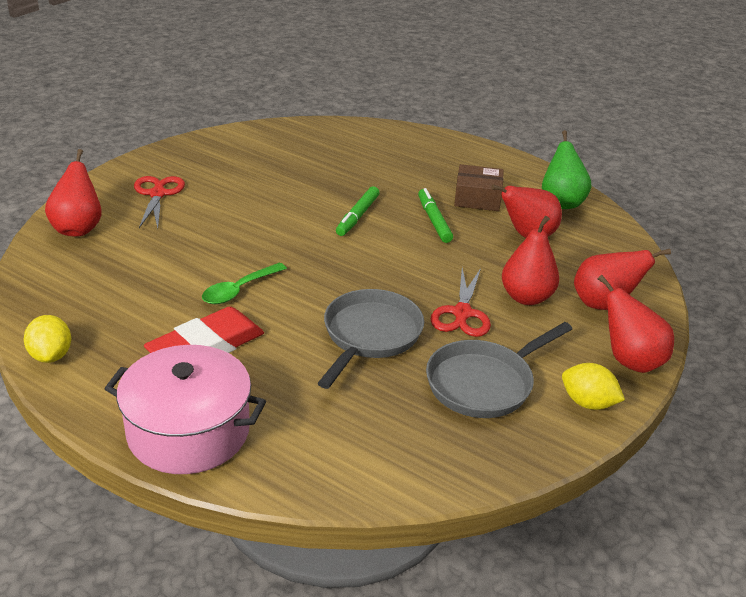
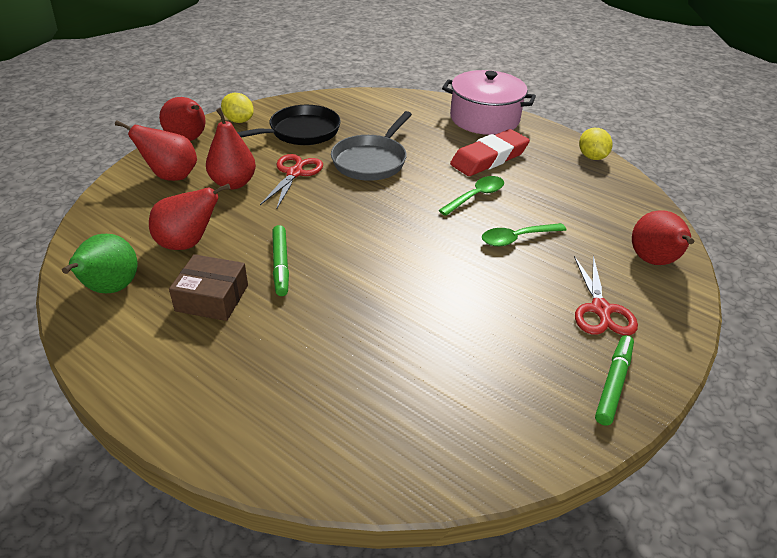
camera: 175 degrees left, 5 degrees up
green marker [336,186,380,236] -> green marker moved to [595,335,634,426]
grey pan [426,322,572,418] -> black pan [237,105,341,145]
none -> green spoon [482,223,567,246]

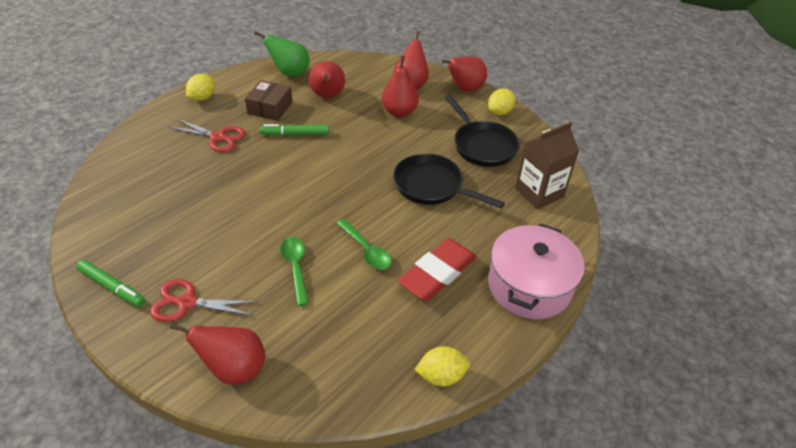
camera: 95 degrees right, 5 degrees up
red scissors [260,154,323,208] -> red scissors moved to [168,119,246,152]
grey pan [331,111,412,181] -> black pan [393,153,505,209]
red eraser [450,129,530,176] -> red eraser turned 75 degrees clockwise [398,238,477,301]
none -> yellow lemon [186,74,215,101]
none -> brown carton [515,122,579,209]

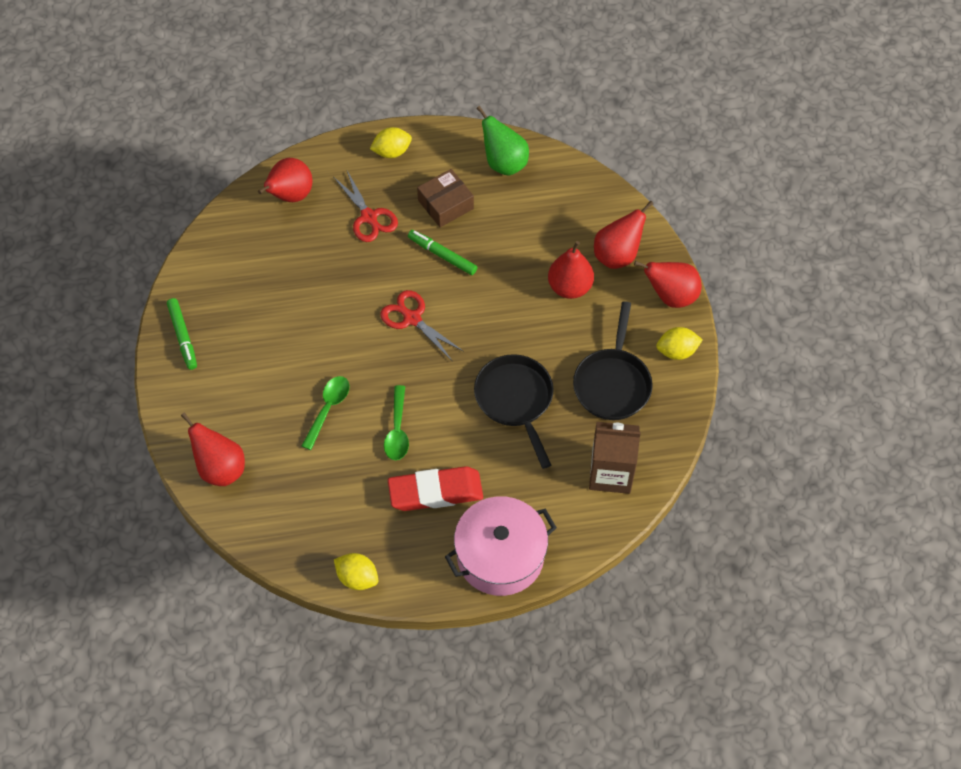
camera: 40 degrees right, 15 degrees up
red scissors [150,279,259,322] -> red scissors moved to [380,290,464,362]
red pear [309,61,345,98] -> red pear moved to [258,158,312,202]

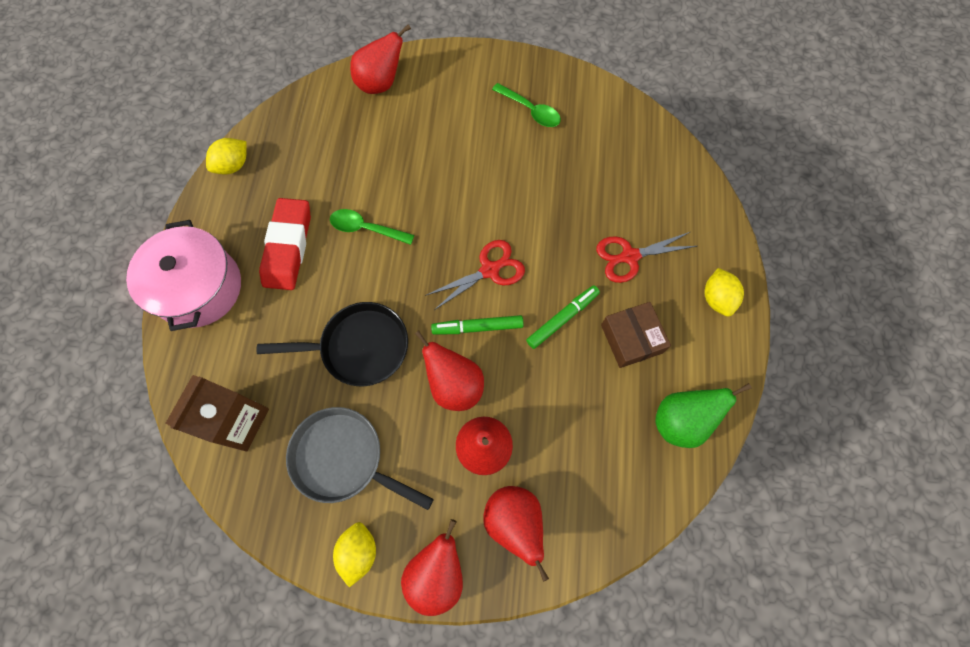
camera: 105 degrees right, 10 degrees up
green marker [167,298,197,370] -> green marker moved to [431,315,523,335]
red pear [258,158,312,202] -> red pear moved to [415,331,484,411]
green spoon [302,376,350,450] -> green spoon moved to [492,83,561,127]
black pan [573,301,653,420] -> grey pan [286,407,434,510]

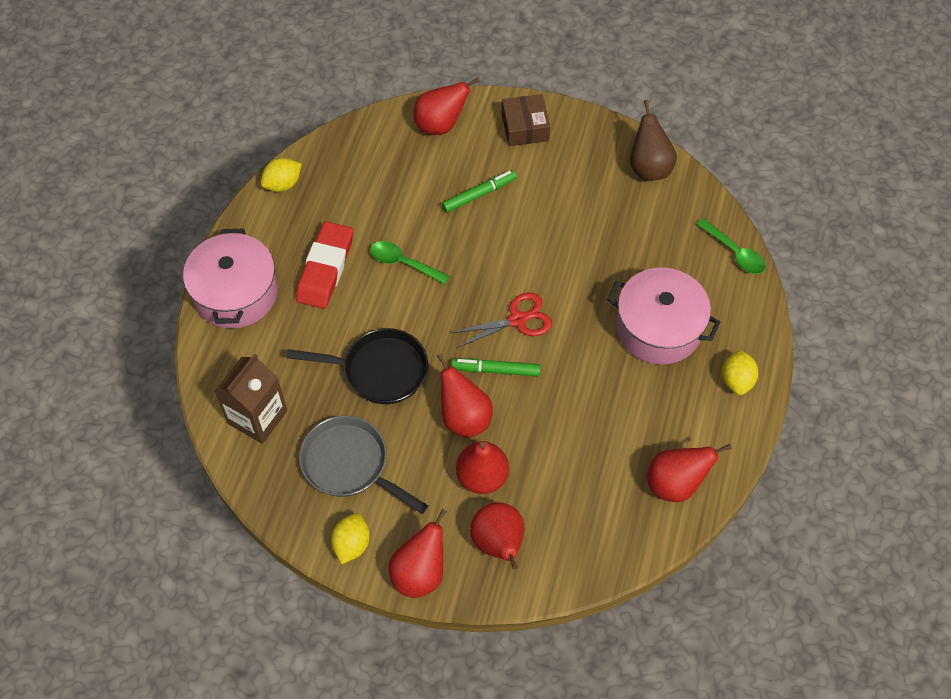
camera: 10 degrees right, 10 degrees down
green spoon [492,83,561,127] -> green spoon moved to [696,218,766,274]
green marker [526,285,600,349] -> green marker moved to [442,170,517,213]
red scissors [596,232,697,283] -> pink pot [607,268,720,365]
brown box [601,302,671,368] -> brown box moved to [502,94,550,146]
green pear [655,383,752,448] -> red pear [647,444,732,502]
none -> brown pear [630,100,677,181]

